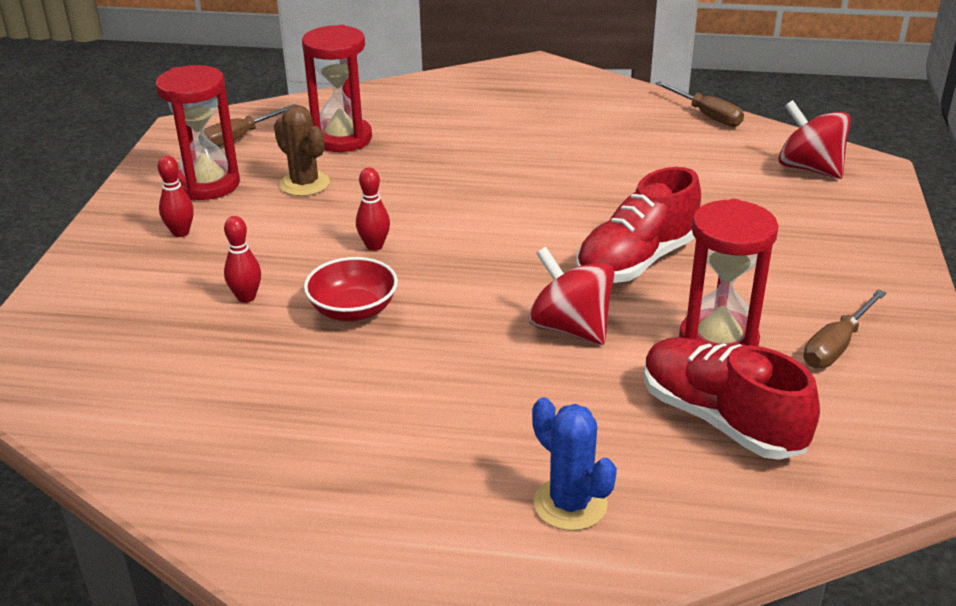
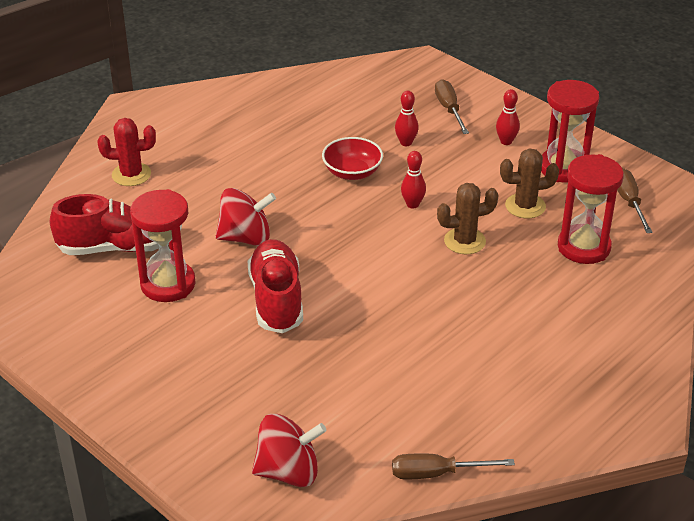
camera: 125 degrees right, 5 degrees up
blue cactus [532,397,617,531] -> red cactus [97,118,156,186]
brown screwdriver [804,289,886,368] -> brown screwdriver moved to [435,79,469,134]
none -> brown cactus [437,183,499,254]

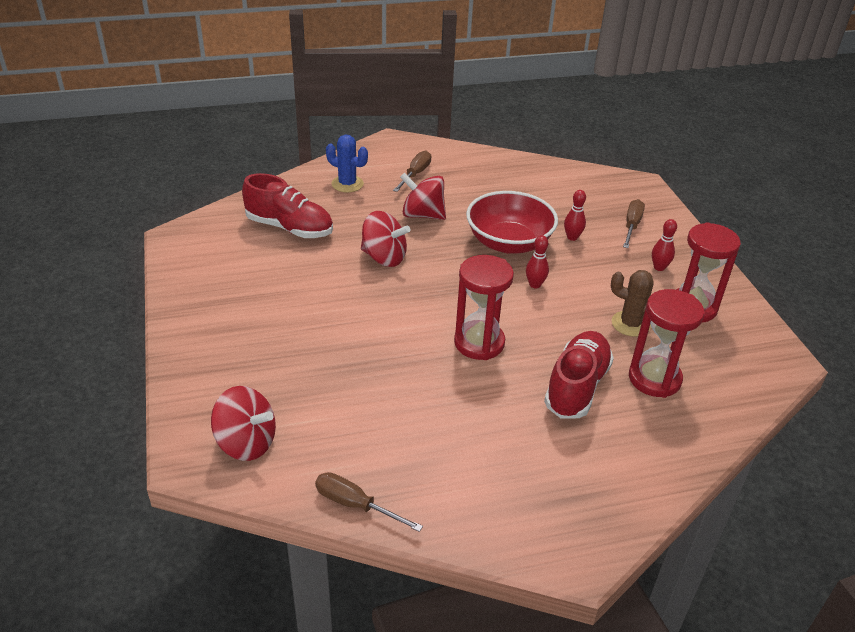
camera: 30 degrees right, 0 degrees up
red cactus [97,118,156,186] -> blue cactus [326,134,368,193]
red hourglass [130,189,196,302] -> red hourglass moved to [454,255,514,360]
red shoe [248,239,303,333] -> red shoe moved to [544,331,614,419]
red bowl [322,137,383,180] -> red bowl [466,191,558,254], size x1.66
brown cactus [437,183,499,254] -> none
brown screwdriver [617,168,653,233] -> brown screwdriver moved to [393,151,431,192]
none -> red spinning top [400,173,446,220]

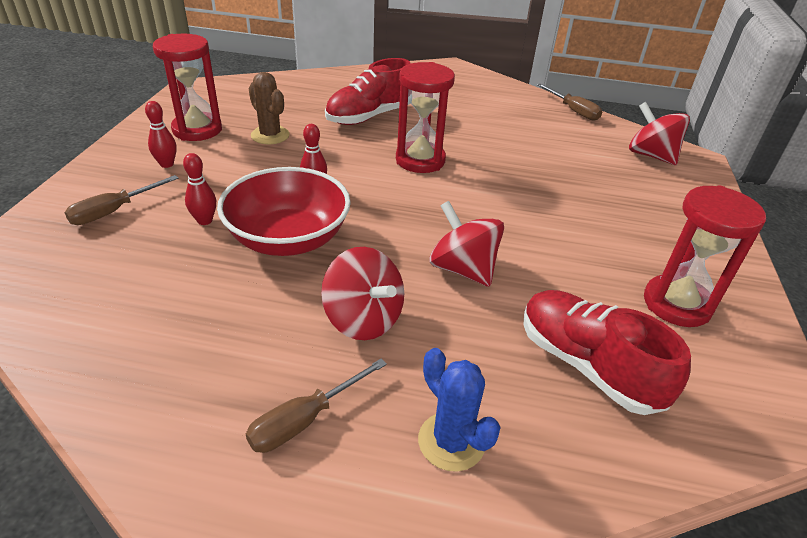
camera: 155 degrees left, 0 degrees up
red hourglass [629,289,704,398] -> red hourglass moved to [644,185,766,327]

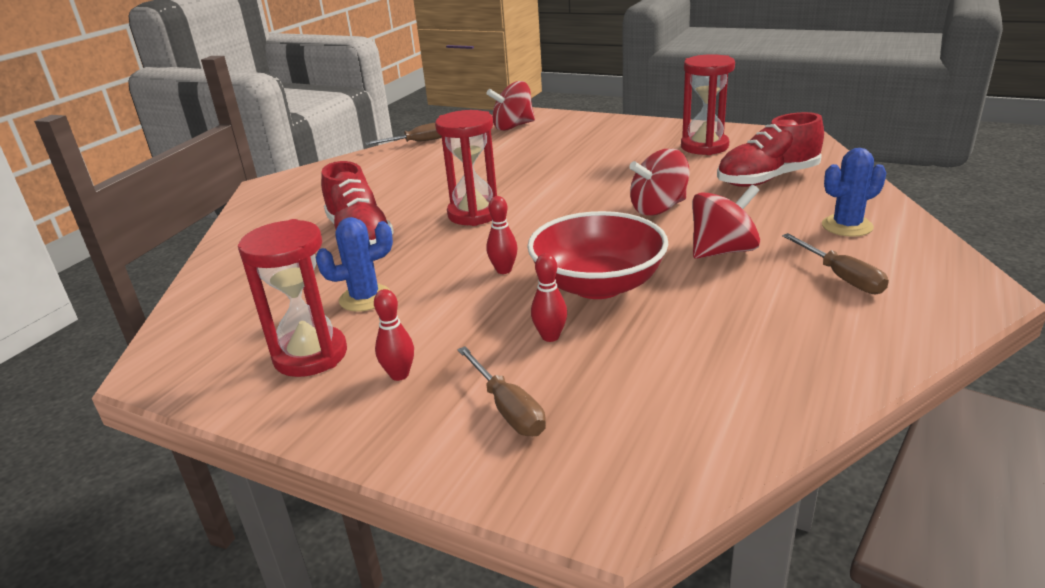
camera: 70 degrees left, 10 degrees down
brown cactus [249,72,290,144] -> blue cactus [316,217,393,312]

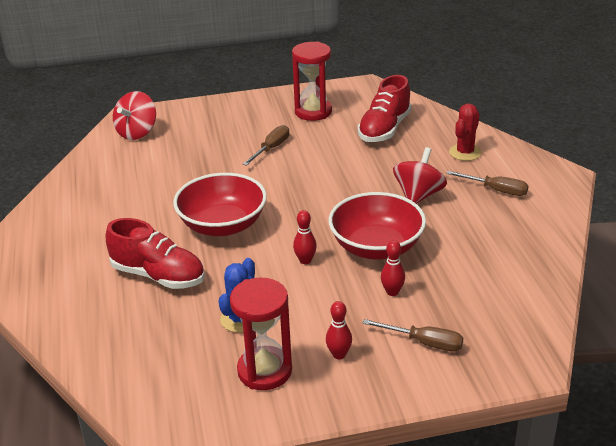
camera: 40 degrees left, 5 degrees up
brown screwdriver [366,123,442,145] -> brown screwdriver moved to [243,125,289,166]
red hourglass [435,110,497,226] -> red bowl [173,173,267,236]
red spinning top [629,149,690,216] -> none
blue cactus [822,148,886,237] -> red cactus [449,104,482,161]

